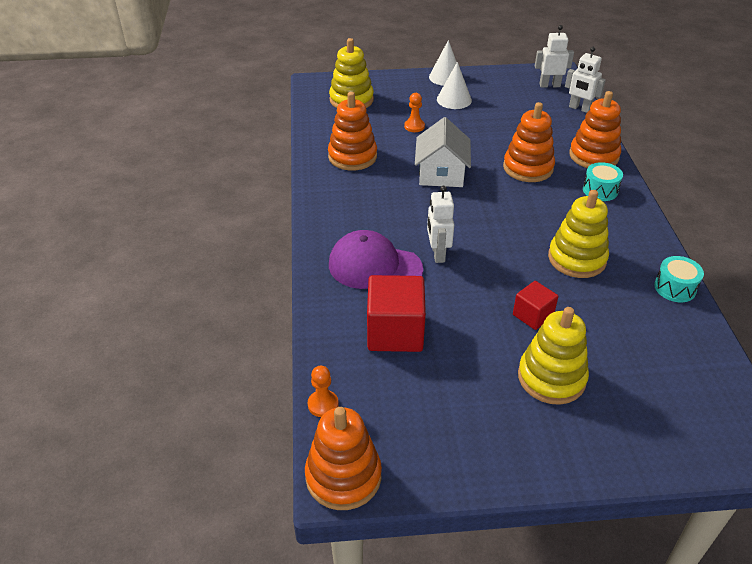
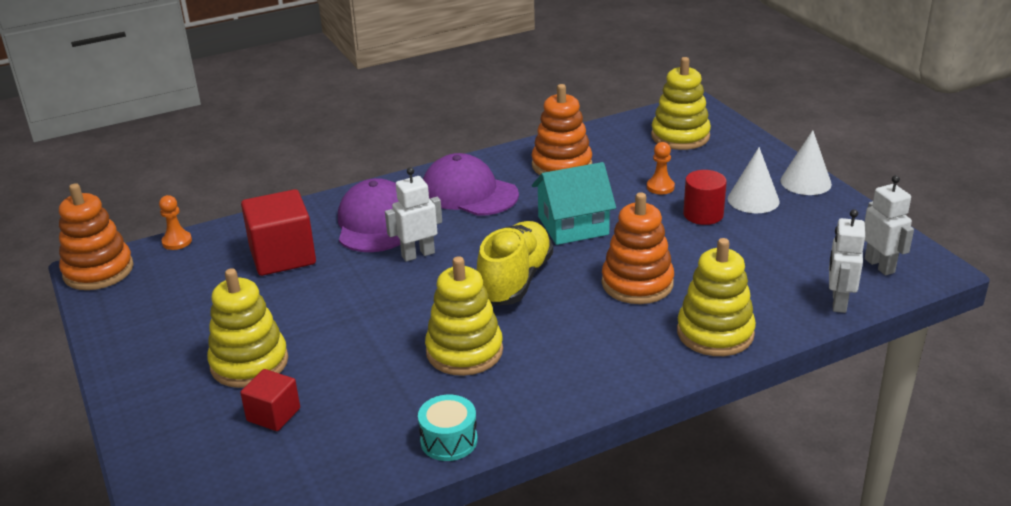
camera: 70 degrees right, 10 degrees down
white house [415,117,471,187] -> turquoise house [532,162,616,245]
red cube [513,281,558,330] -> red cube moved to [240,369,300,431]
orange stacking toy [570,91,621,168] -> yellow stacking toy [677,238,756,356]
turquoise drum [583,162,623,201] -> none
none -> purple cap [423,153,519,216]
none -> yellow shoe [477,221,553,306]
none -> red cylinder [683,170,727,225]

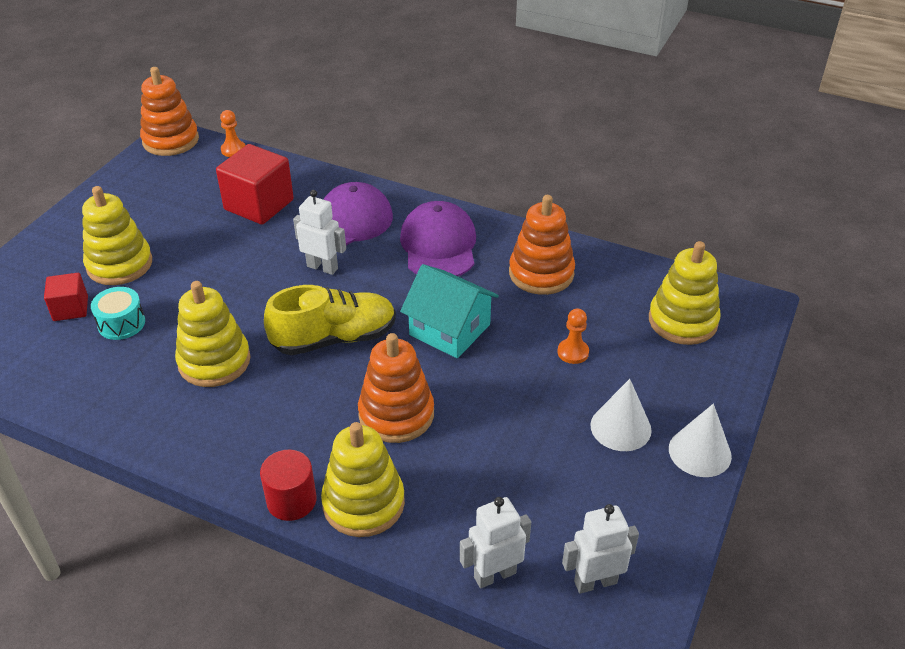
camera: 50 degrees right, 10 degrees up
turquoise drum [418,395,478,461] -> turquoise drum moved to [91,287,145,340]
red cylinder [683,170,727,225] -> red cylinder moved to [260,450,317,521]
white robot [865,175,914,275] -> white robot turned 135 degrees counterclockwise [562,504,639,594]

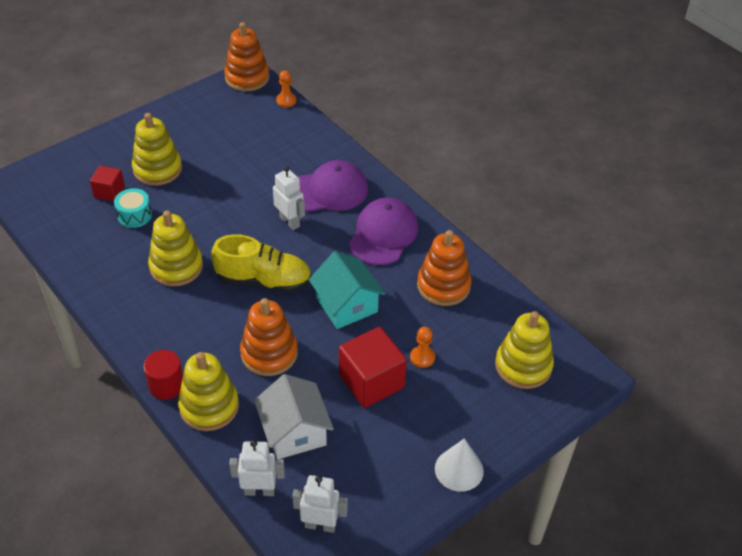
camera: 25 degrees right, 5 degrees up
red cube [216,144,294,225] -> red cube moved to [339,327,407,408]
white cone [590,379,652,451] -> none
none -> white house [254,374,334,459]

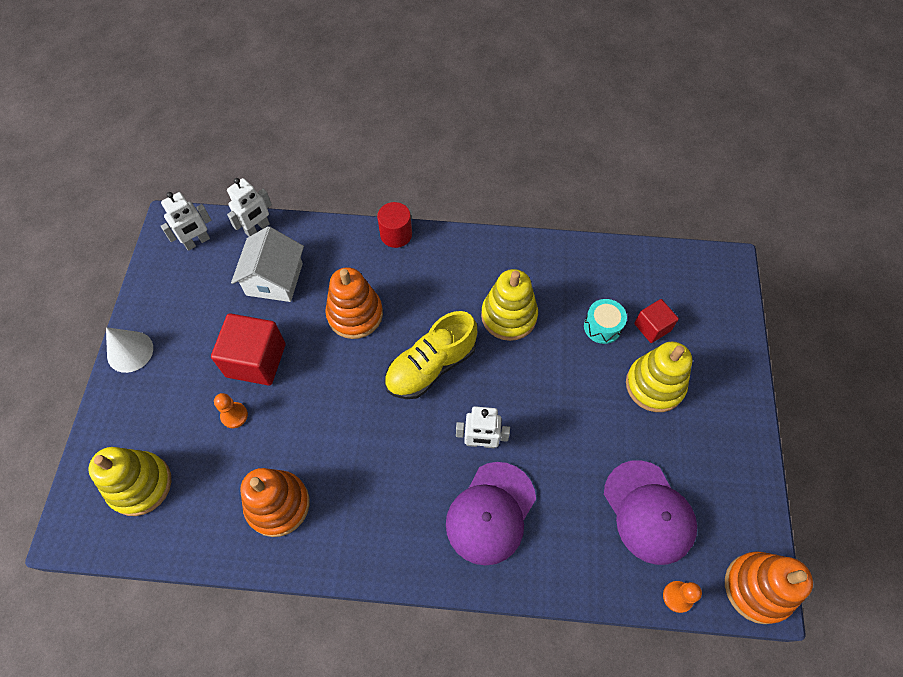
camera: 135 degrees right, 15 degrees up
yellow stacking toy [178,352,239,431] -> none
white house [254,374,334,459] -> white house turned 75 degrees clockwise [231,226,304,302]
turquoise house [309,251,385,329] -> none
purple cap [349,198,418,265] -> purple cap moved to [604,460,697,565]

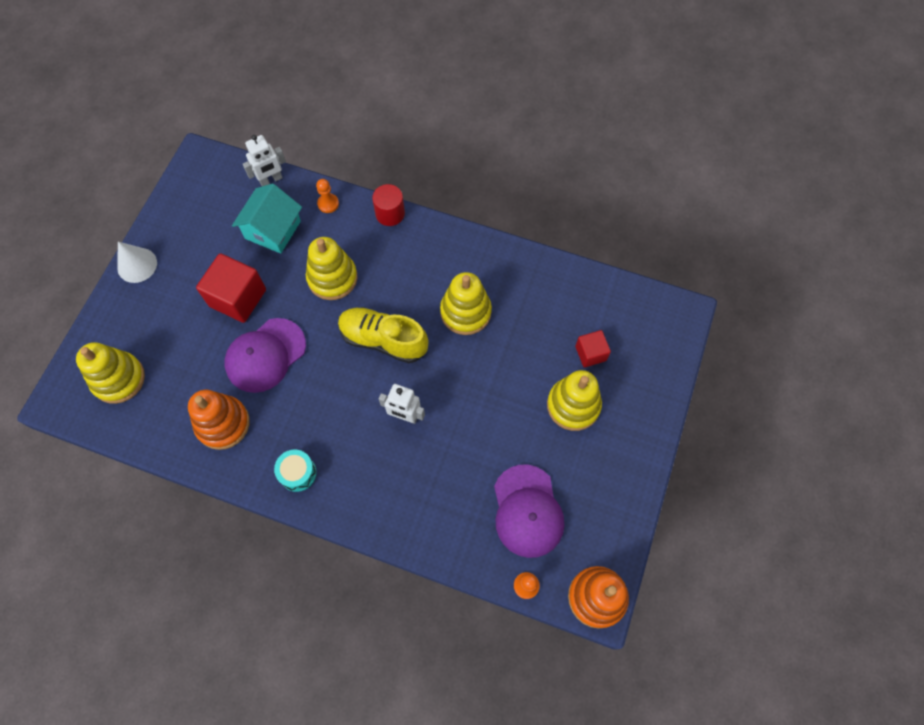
camera: 15 degrees right, 5 degrees up
white robot [161,192,211,251] -> none
orange pawn [214,393,248,428] -> orange pawn moved to [316,179,339,213]
white house [231,226,304,302] -> turquoise house [232,183,302,254]
orange stacking toy [325,267,383,339] -> yellow stacking toy [306,237,357,300]
yellow shoe [384,311,477,399] -> yellow shoe turned 45 degrees clockwise [338,307,429,363]
purple cap [446,462,536,565] -> purple cap moved to [224,318,306,393]
turquoise drum [584,299,627,344] -> turquoise drum moved to [274,450,317,492]

